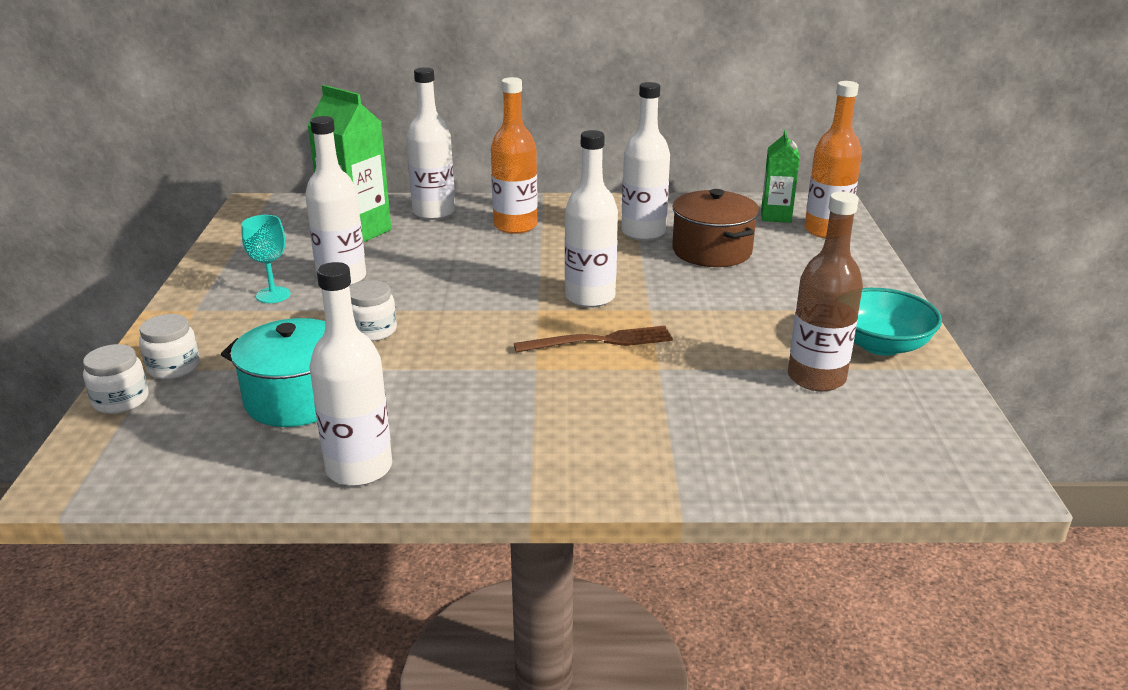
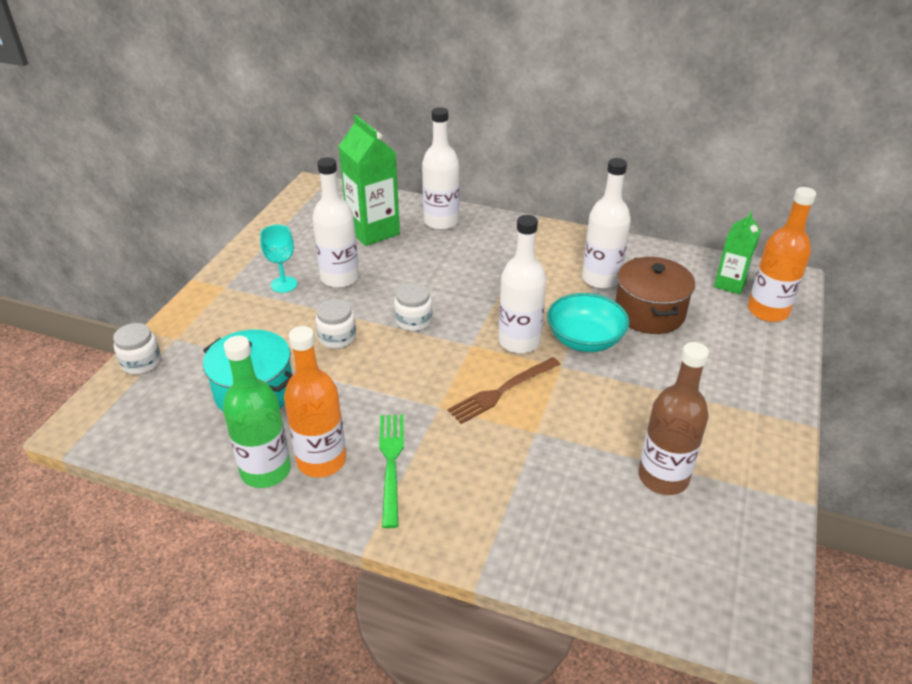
camera: 20 degrees right, 10 degrees up
white jar [139,314,200,379] -> white jar moved to [394,283,432,331]
white bottle [309,262,392,486] -> green bottle [223,336,291,488]
orange bottle [491,77,538,234] -> orange bottle moved to [284,326,346,478]
brown fork [514,326,673,353] -> brown fork turned 135 degrees clockwise [447,357,561,424]
turquoise bowl [854,288,942,356] -> turquoise bowl moved to [547,293,629,352]
none -> green fork [379,414,404,528]

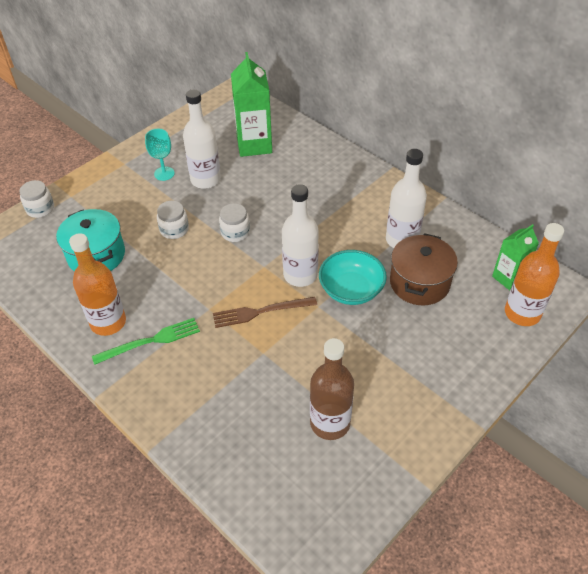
camera: 25 degrees right, 10 degrees up
green bottle [223,336,291,488] -> none
green fork [379,414,404,528] -> green fork turned 45 degrees clockwise [92,318,200,365]
white bottle [422,107,459,230] -> none

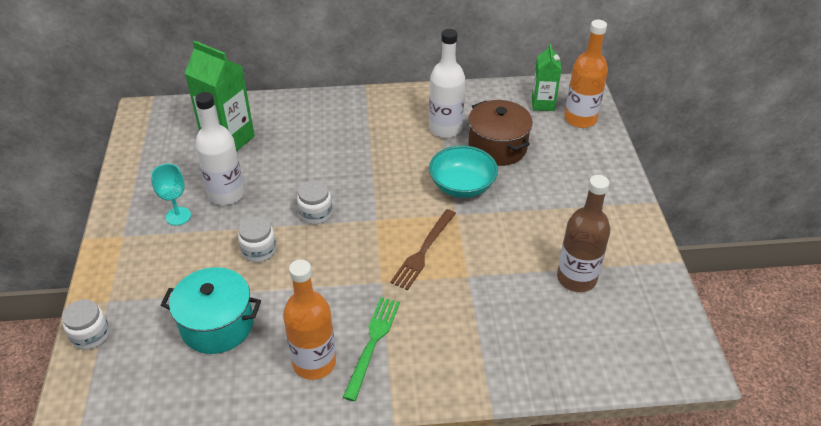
camera: 50 degrees left, 5 degrees down
white bottle [282,184,319,287] -> none

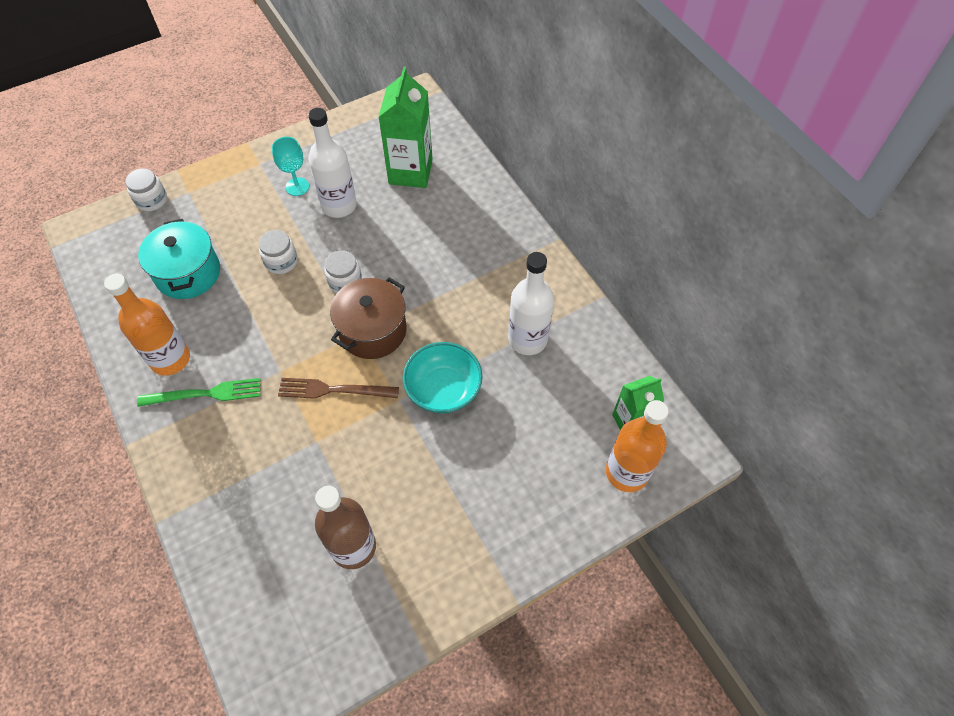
camera: 65 degrees right, 15 degrees up
brown pot [468,100,533,166] -> brown pot moved to [330,277,406,359]

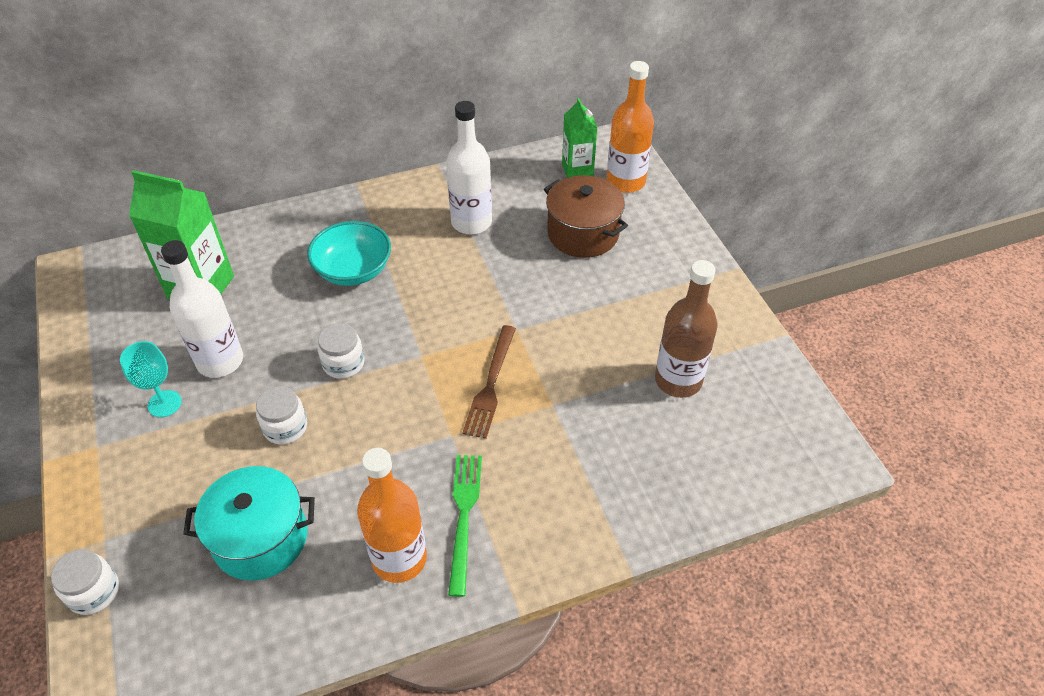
camera: 80 degrees left, 10 degrees down
brown pot [330,277,406,359] -> brown pot moved to [544,175,628,258]
turquoise bowl [403,342,483,413] -> turquoise bowl moved to [307,221,391,286]

